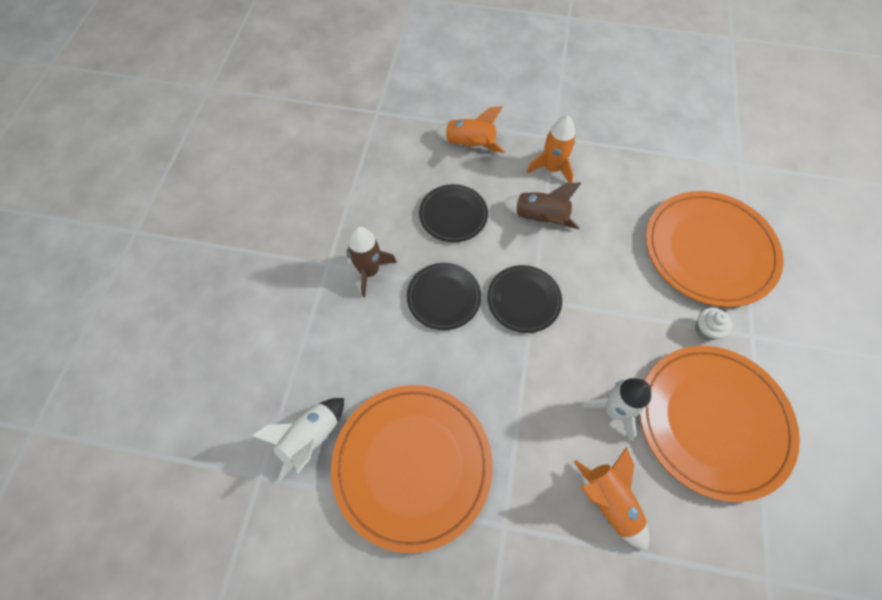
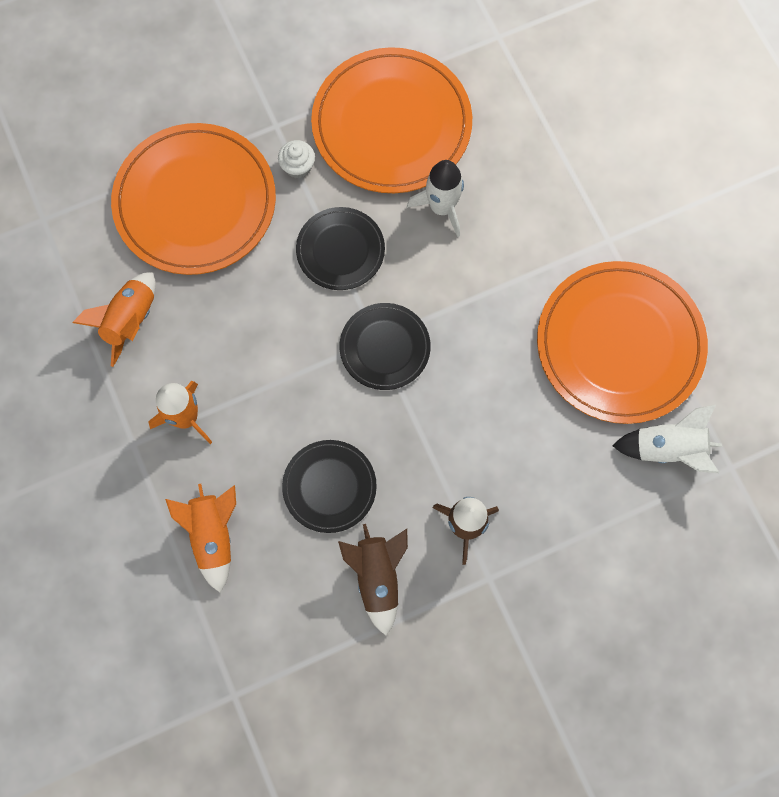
camera: 125 degrees left, 10 degrees up
black plate [407,263,481,330] -> black plate moved to [296,207,385,290]
brown rocket [503,182,581,229] -> brown rocket moved to [338,524,408,636]
orange rocket [574,447,649,551] -> orange rocket moved to [72,272,156,367]

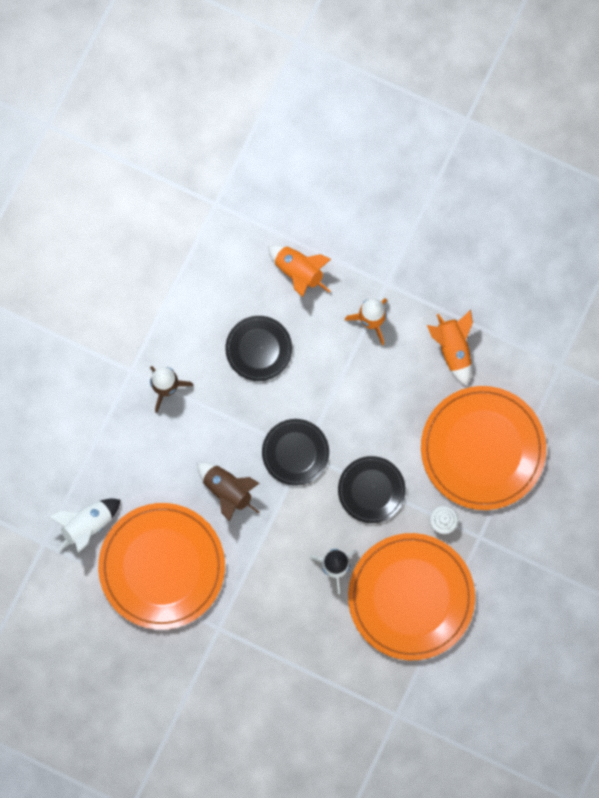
camera: 140 degrees right, 5 degrees up
brown rocket [338,524,408,636] -> brown rocket moved to [197,463,260,522]

